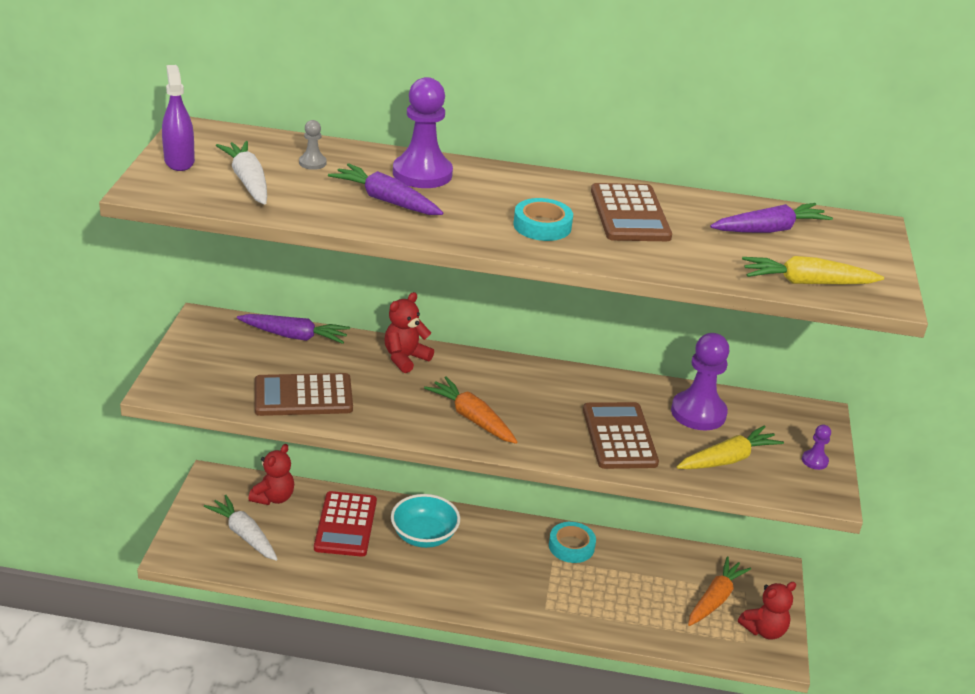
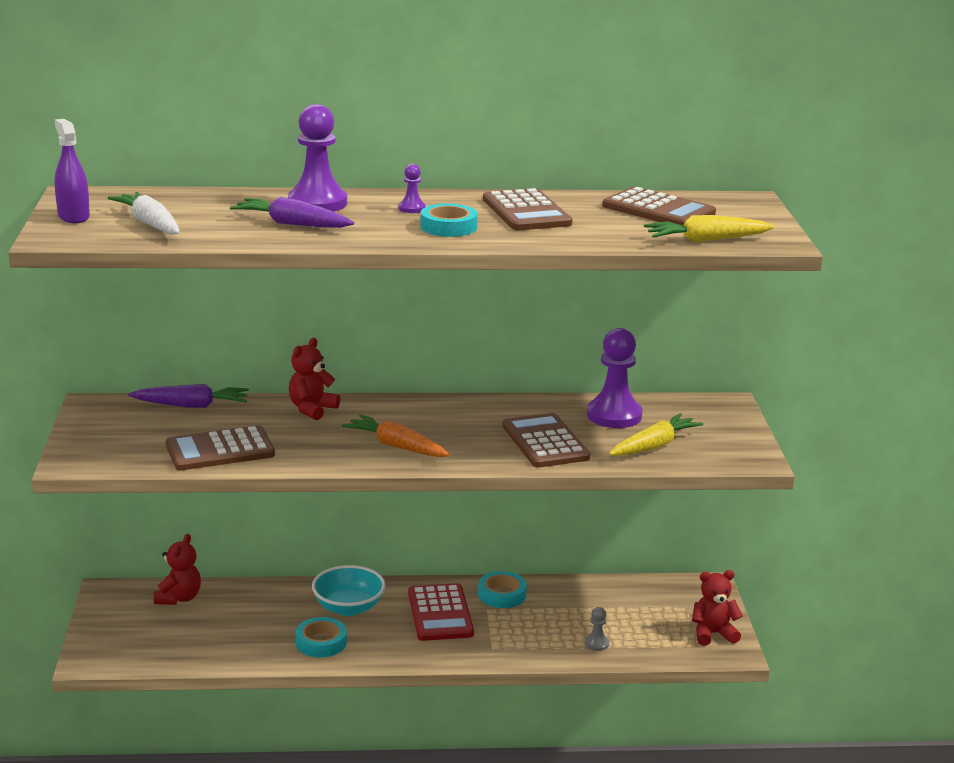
camera: 10 degrees left, 10 degrees down
white carrot [204,495,278,561] -> none
grey pawn [299,120,326,170] -> grey pawn moved to [584,607,609,651]
red calculator [314,491,377,557] -> red calculator moved to [408,583,474,641]
orange carrot [688,556,751,626] -> none
purple carrot [710,203,833,233] -> brown calculator [602,187,716,225]
red teddy bear [738,582,796,640] -> red teddy bear turned 150 degrees counterclockwise [692,570,743,646]
purple pawn [802,425,831,470] -> purple pawn moved to [399,164,426,213]
none -> turquoise tape [296,617,347,658]

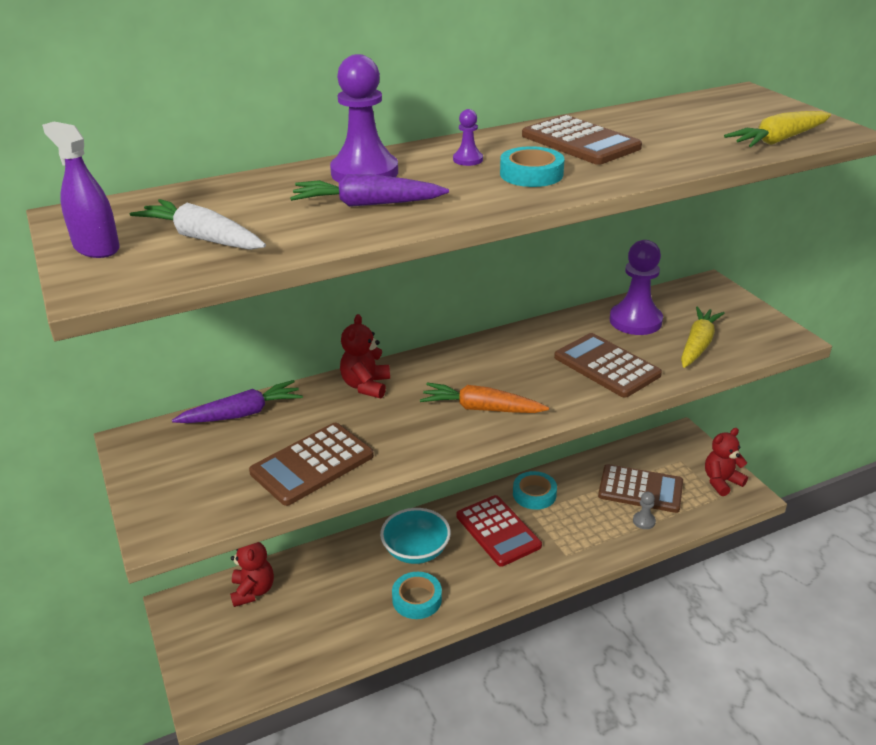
camera: 20 degrees left, 10 degrees up
brown calculator [602,187,716,225] -> brown calculator moved to [598,464,683,513]

